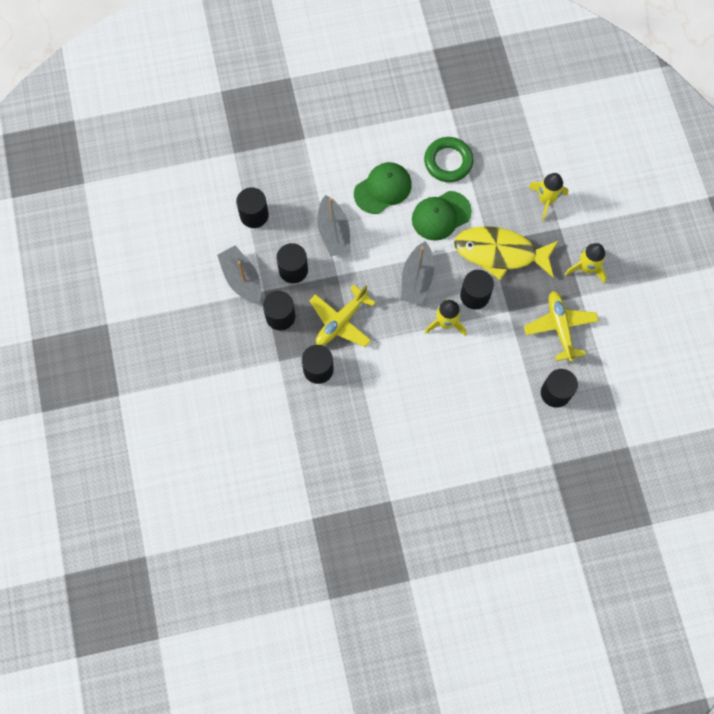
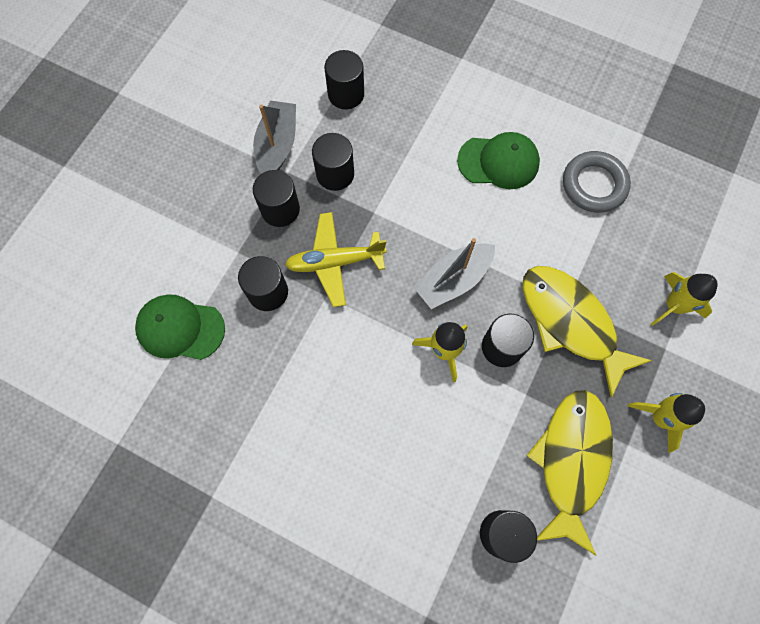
camera: 40 degrees right, 0 degrees up
grey boat [317,195,351,256] -> none
green cap [412,191,472,241] -> green cap moved to [135,294,225,360]
green ring [424,137,473,182] -> grey ring [563,151,631,213]
yellow plane [524,291,599,362] -> yellow fish [526,390,613,556]

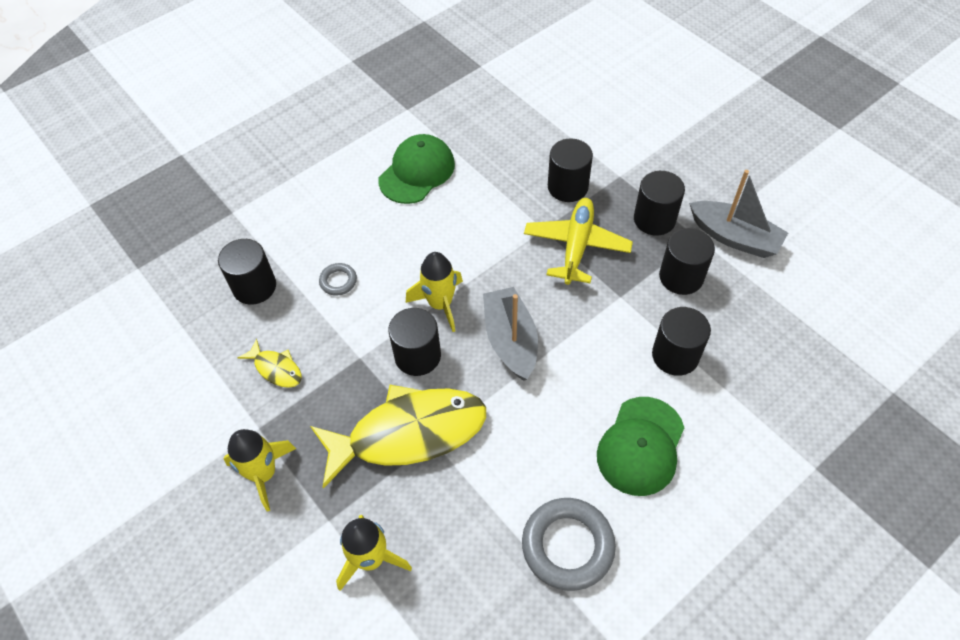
camera: 115 degrees right, 15 degrees down
green cap [135,294,225,360] -> green cap moved to [378,134,455,204]
black cylinder [324,50,364,109] -> black cylinder moved to [652,307,711,376]
yellow fish [526,390,613,556] -> yellow fish [238,338,302,388], size x0.44
none -> grey ring [319,263,357,296]

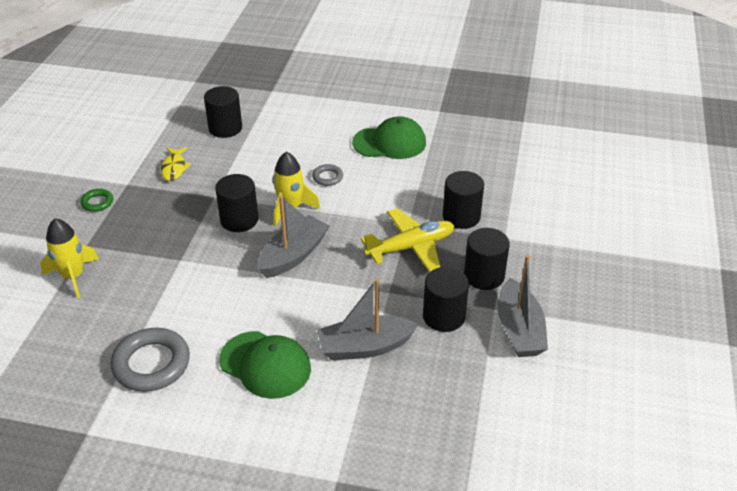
camera: 50 degrees right, 15 degrees down
yellow rocket [224,429,296,512] -> green ring [80,189,113,212]
yellow fish [310,385,486,489] -> none
grey ring [319,263,357,296] -> grey ring moved to [312,164,343,186]
green cap [597,397,684,496] -> green cap turned 135 degrees counterclockwise [219,331,311,399]
black cylinder [652,307,711,376] -> grey boat [317,279,419,360]

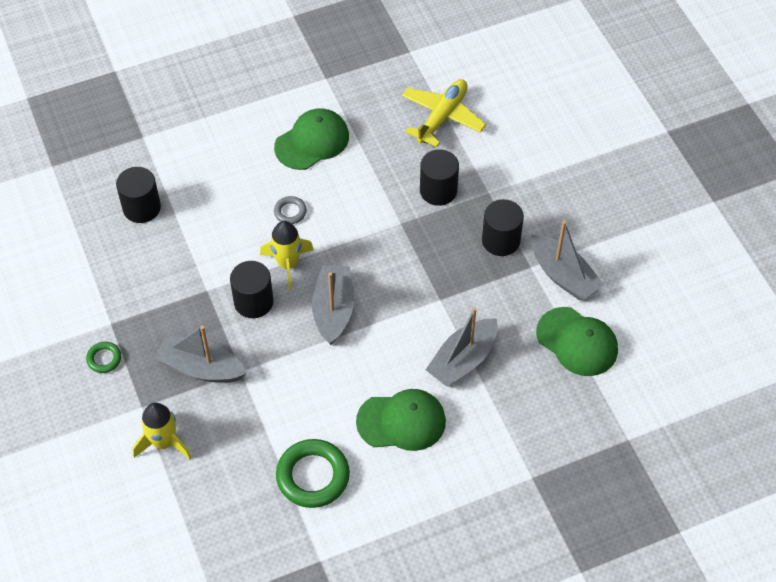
camera: 35 degrees left, 15 degrees up
grey ring [110,328,190,392] -> green ring [276,439,350,508]
yellow fish [161,147,191,181] -> none
yellow plane [361,208,454,272] -> yellow plane moved to [402,79,486,147]
black cylinder [423,267,469,332] -> none
none -> grey boat [155,326,247,383]
none -> green cap [536,307,618,376]

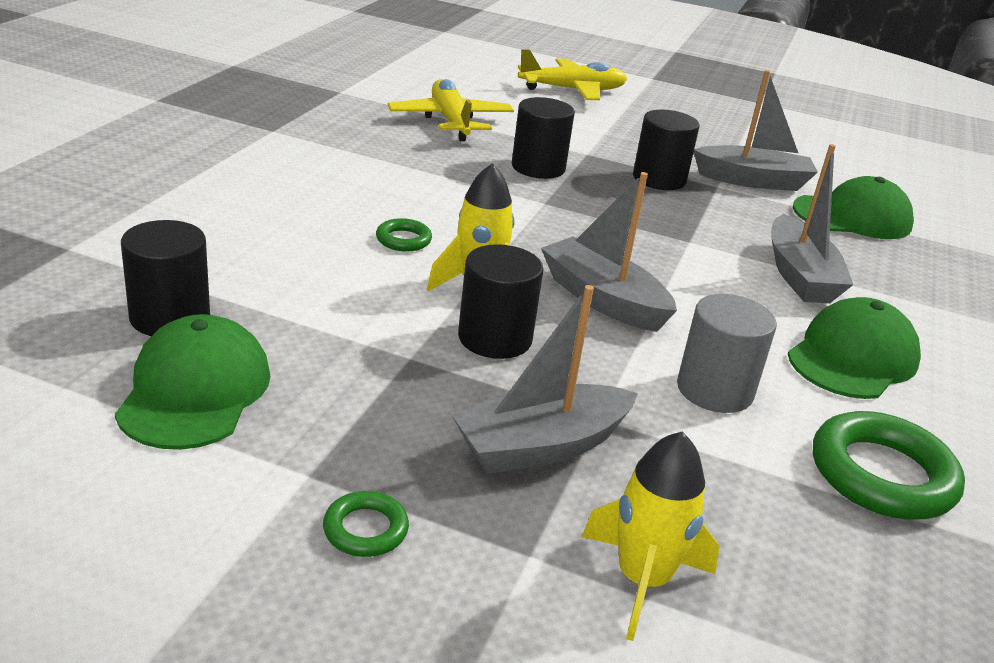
camera: 50 degrees left, 25 degrees down
green cap [274,108,349,170] -> green cap moved to [115,314,271,450]
grey ring [274,196,307,224] -> green ring [376,218,432,252]
none -> yellow plane [518,49,627,100]
none -> grey cylinder [677,294,777,413]

